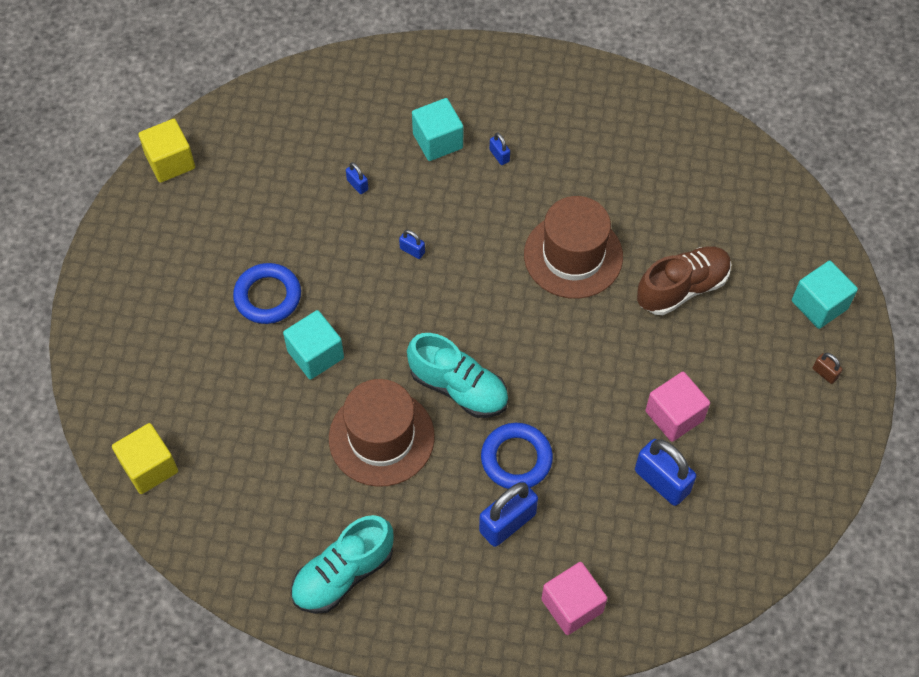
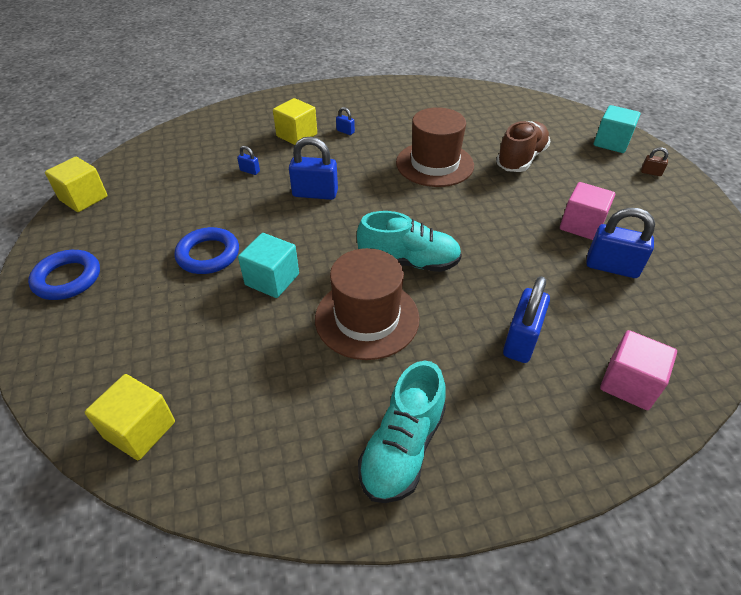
camera: 25 degrees left, 15 degrees down
blue padlock [399,230,425,259] -> blue padlock [289,137,338,200], size x2.12
turquoise cube [412,98,463,161] -> yellow cube [273,98,317,145]
blue ring [481,423,553,489] -> blue ring moved to [28,250,100,300]

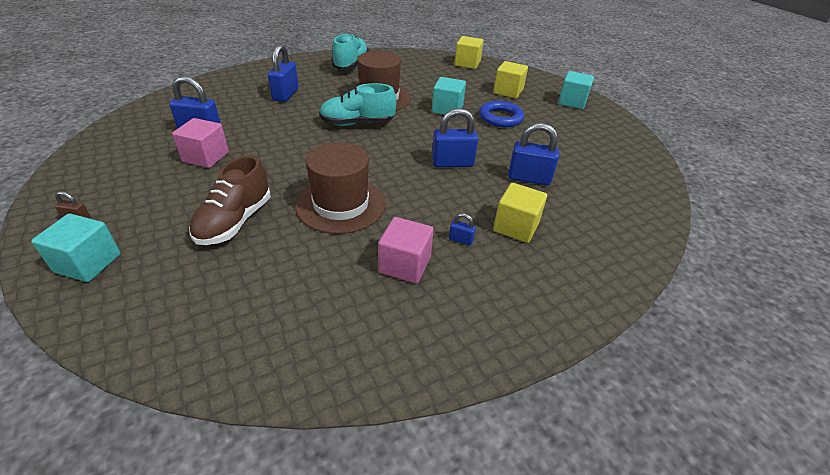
camera: 165 degrees right, 5 degrees down
blue ring [28,250,100,300] -> turquoise cube [558,71,594,109]
yellow cube [45,157,108,212] -> yellow cube moved to [493,61,528,98]
blue padlock [237,146,260,175] -> blue padlock [508,123,559,186], size x2.12
pink cube [600,330,677,410] -> pink cube moved to [378,217,434,283]

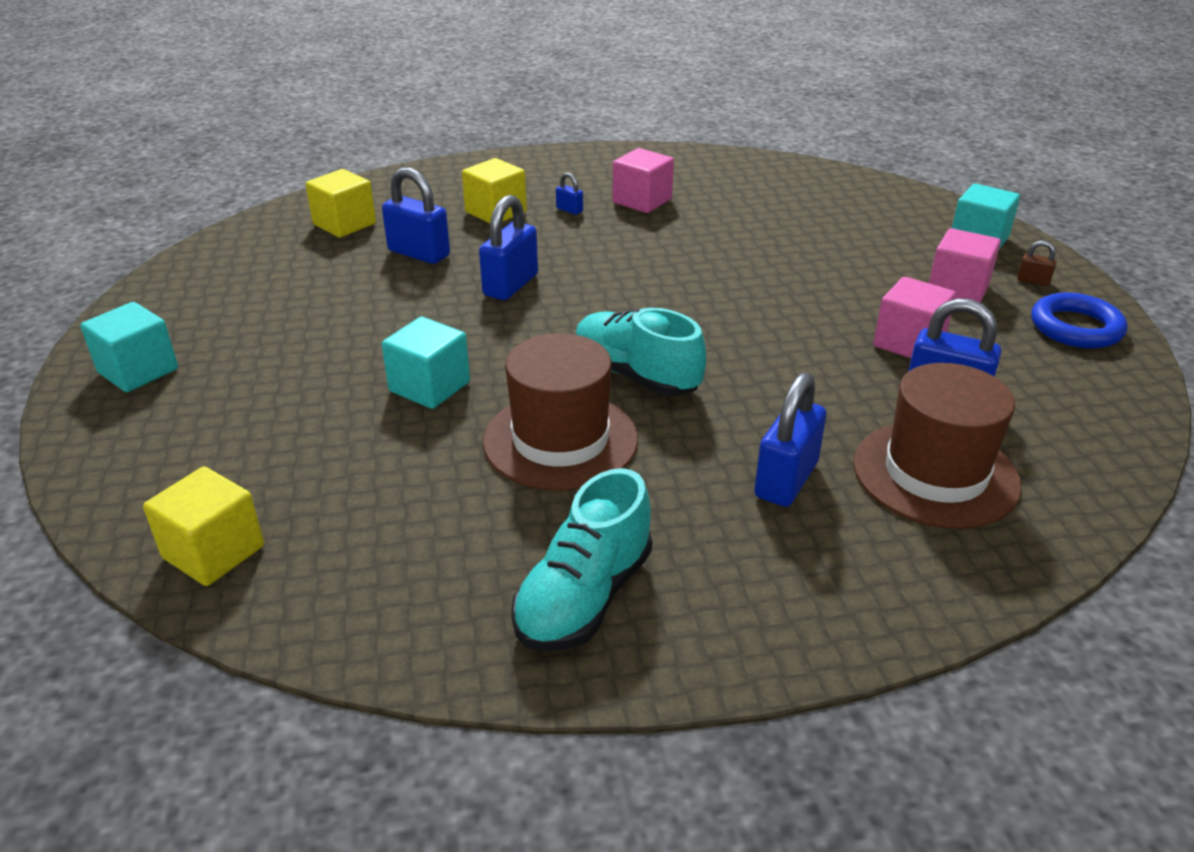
camera: 160 degrees left, 5 degrees down
brown shoe [189,155,271,245] -> none
brown hat [296,143,385,234] -> brown hat moved to [853,363,1022,529]
turquoise shoe [319,83,397,126] -> turquoise shoe turned 150 degrees counterclockwise [576,308,706,396]
blue padlock [432,108,478,167] -> blue padlock turned 75 degrees counterclockwise [479,195,538,300]
blue ring [479,101,524,127] -> blue ring moved to [1031,293,1127,349]
yellow cube [493,61,528,98] -> yellow cube moved to [305,169,376,238]
none -> pink cube [929,228,1001,303]

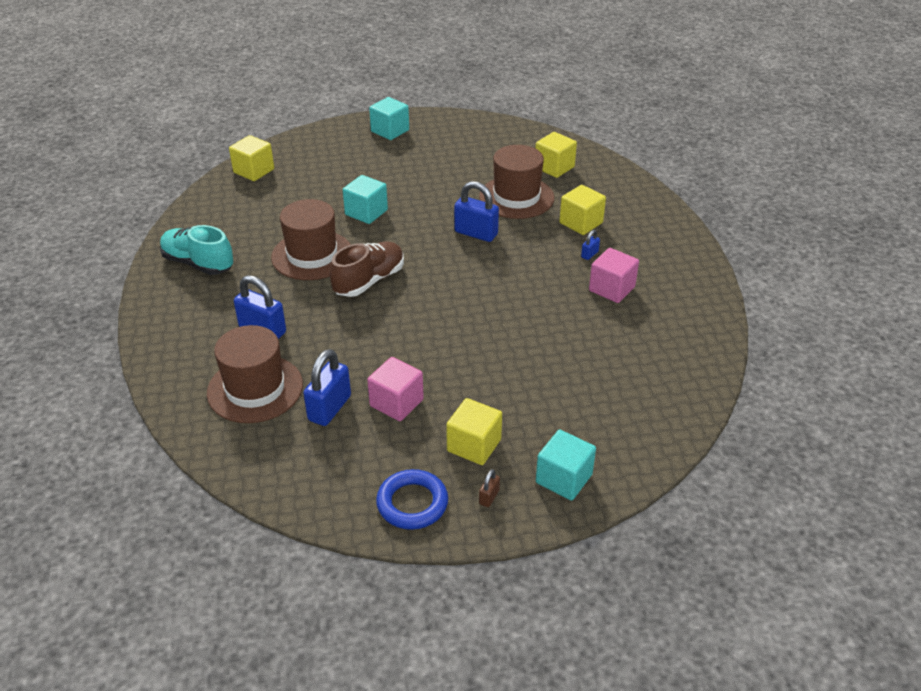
camera: 90 degrees right, 5 degrees up
blue padlock [382,167,450,264] -> brown hat [479,145,554,219]
turquoise shoe [576,308,706,396] -> brown shoe [329,242,404,297]
pink cube [929,228,1001,303] -> yellow cube [446,398,502,465]

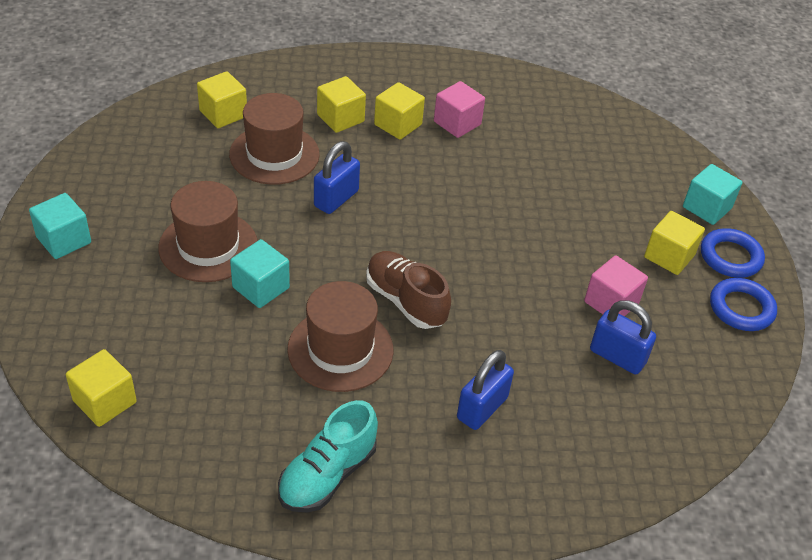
camera: 85 degrees left, 5 degrees up
brown hat [207,325,303,423] -> brown hat moved to [158,181,258,282]
brown padlock [479,469,500,507] -> blue ring [701,228,765,278]
blue padlock [581,230,600,260] -> yellow cube [374,82,425,140]

